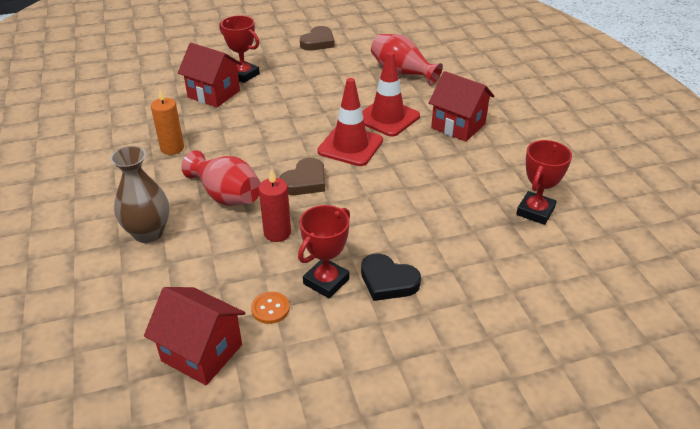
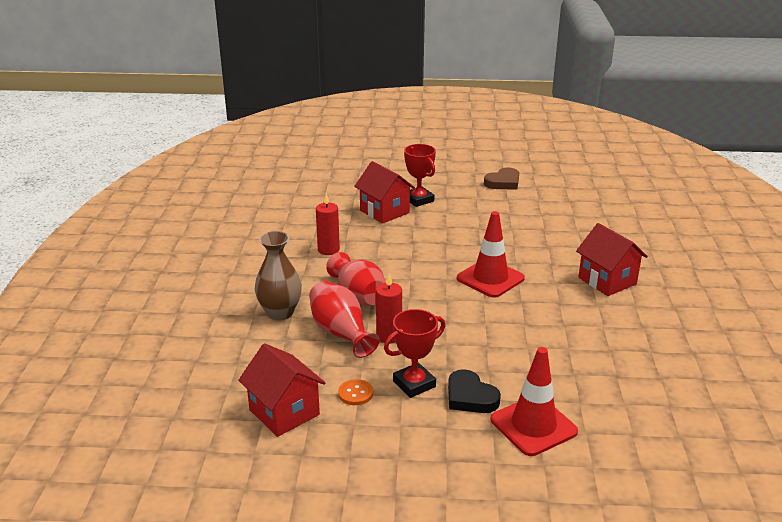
camera: 20 degrees right, 10 degrees down
orange candle [151,89,184,155] -> red candle [316,193,340,255]
brown heart [280,158,325,195] -> none
red traffic cone [362,51,420,137] -> red traffic cone moved to [491,347,578,456]
red vase [371,34,443,86] -> red vase moved to [309,281,380,358]
red trophy [516,140,572,225] -> none

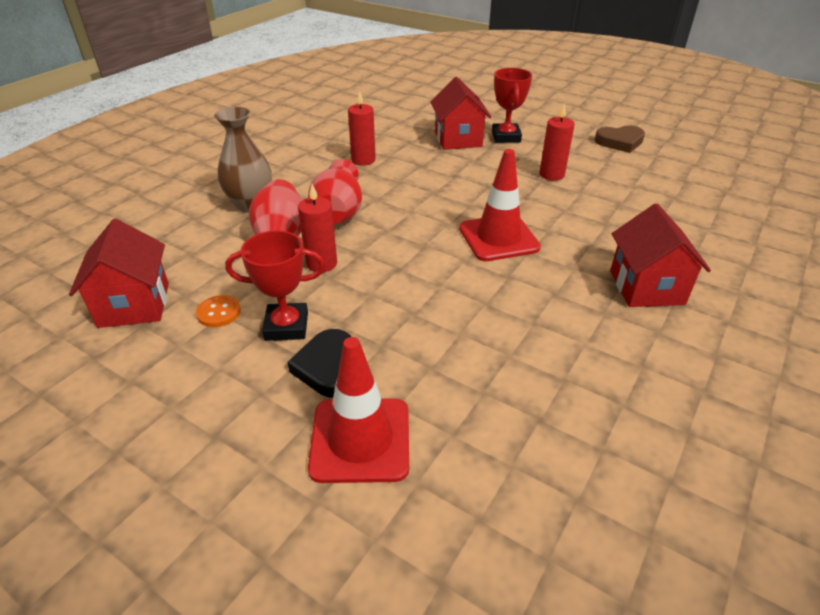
camera: 30 degrees right, 10 degrees up
none -> red candle [540,103,575,181]

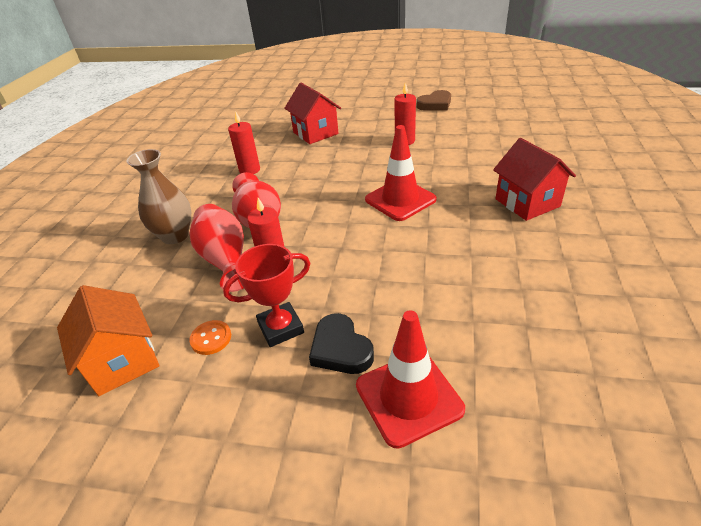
camera: 20 degrees left, 0 degrees up
red house [69,219,169,328] -> orange house [57,285,159,396]
red trophy [492,68,532,143] -> none

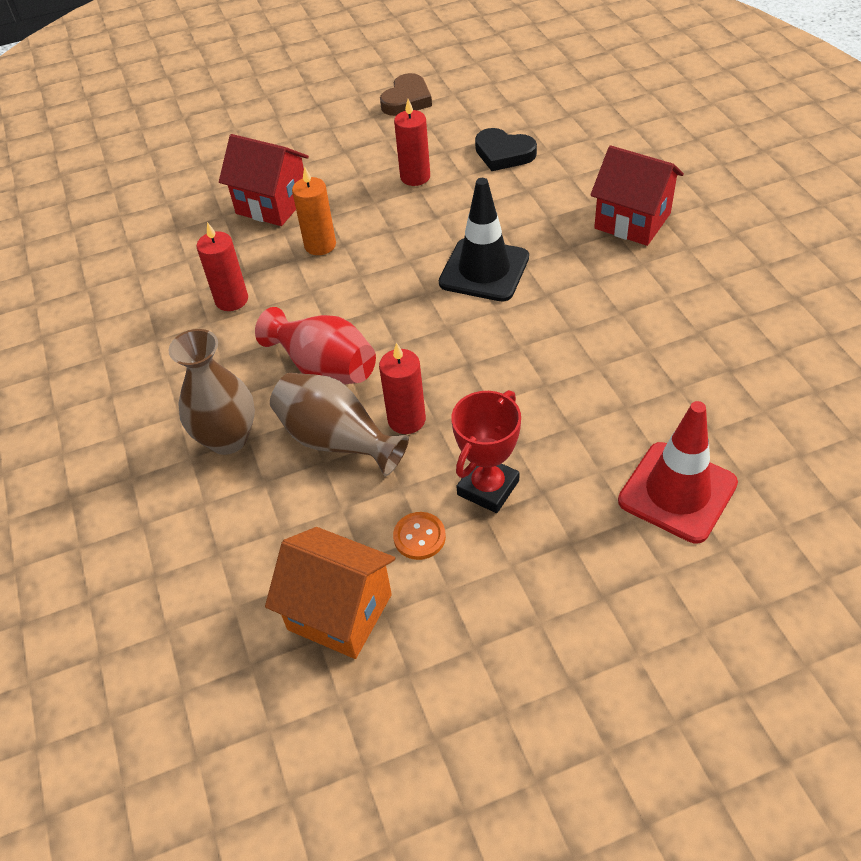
camera: 30 degrees left, 10 degrees up
red vase [190,204,244,292] -> brown vase [270,373,409,476]
black heart [309,313,374,374] -> black heart moved to [475,128,537,171]
red traffic cone [365,125,437,221] -> black traffic cone [439,178,529,301]
none -> orange candle [292,166,336,255]

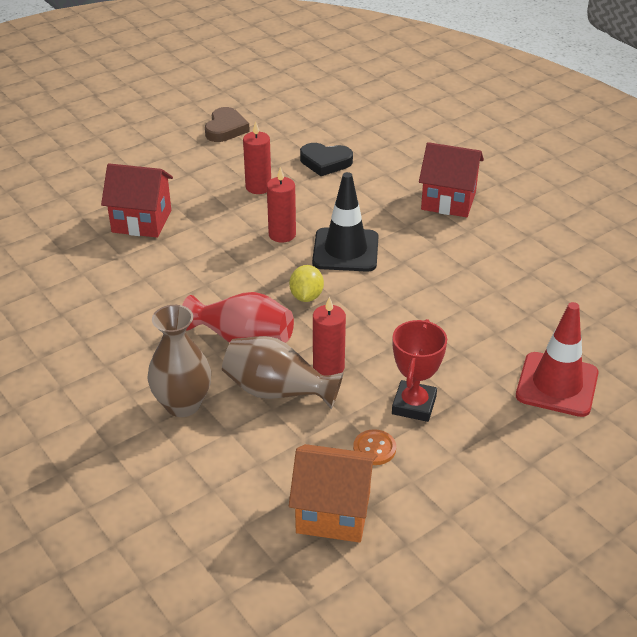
camera: 20 degrees left, 10 degrees down
red candle [197,222,248,311] -> red candle moved to [267,167,296,243]
orange candle [292,166,336,255] -> none
none -> yellow lemon [289,265,324,302]

